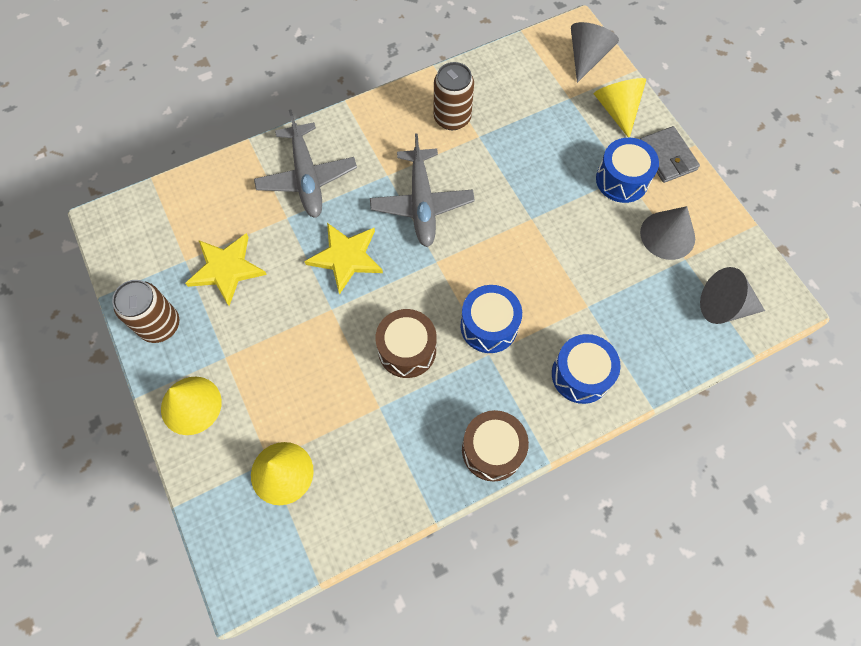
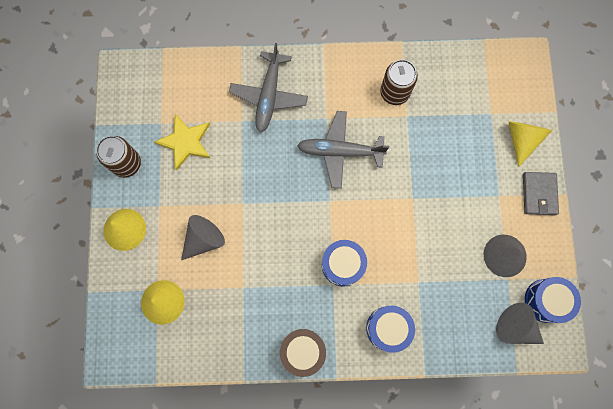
camera: 25 degrees right, 10 degrees up
yellow star [304,223,383,295] -> none
grey plane [370,133,475,247] -> grey plane turned 75 degrees clockwise [297,111,389,189]
brown drum [375,309,437,378] -> none
grey cone [571,22,619,83] -> grey cone moved to [181,215,225,260]
blue drum [596,138,659,203] -> blue drum moved to [525,277,581,323]

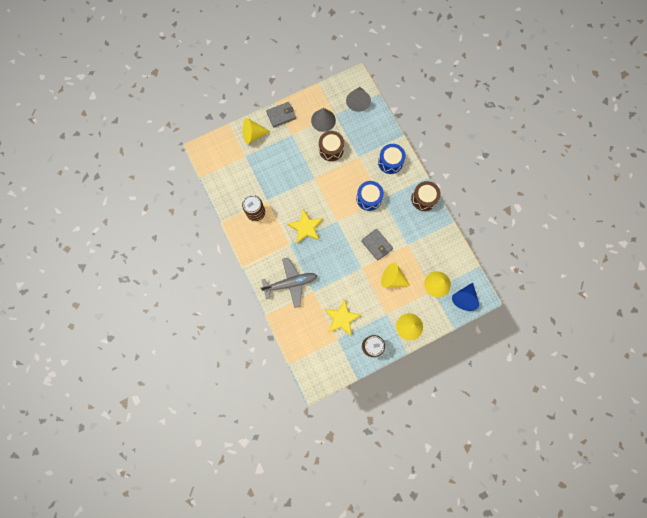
camera: 115 degrees left, 0 degrees up
grey cone [181,215,225,260] -> yellow cone [381,263,410,288]
grey plane [297,111,389,189] -> yellow star [287,209,323,244]
blue drum [525,277,581,323] -> none
none -> brown drum [319,131,344,161]
none -> grey wallet [361,229,393,261]
none -> blue cone [452,282,479,311]

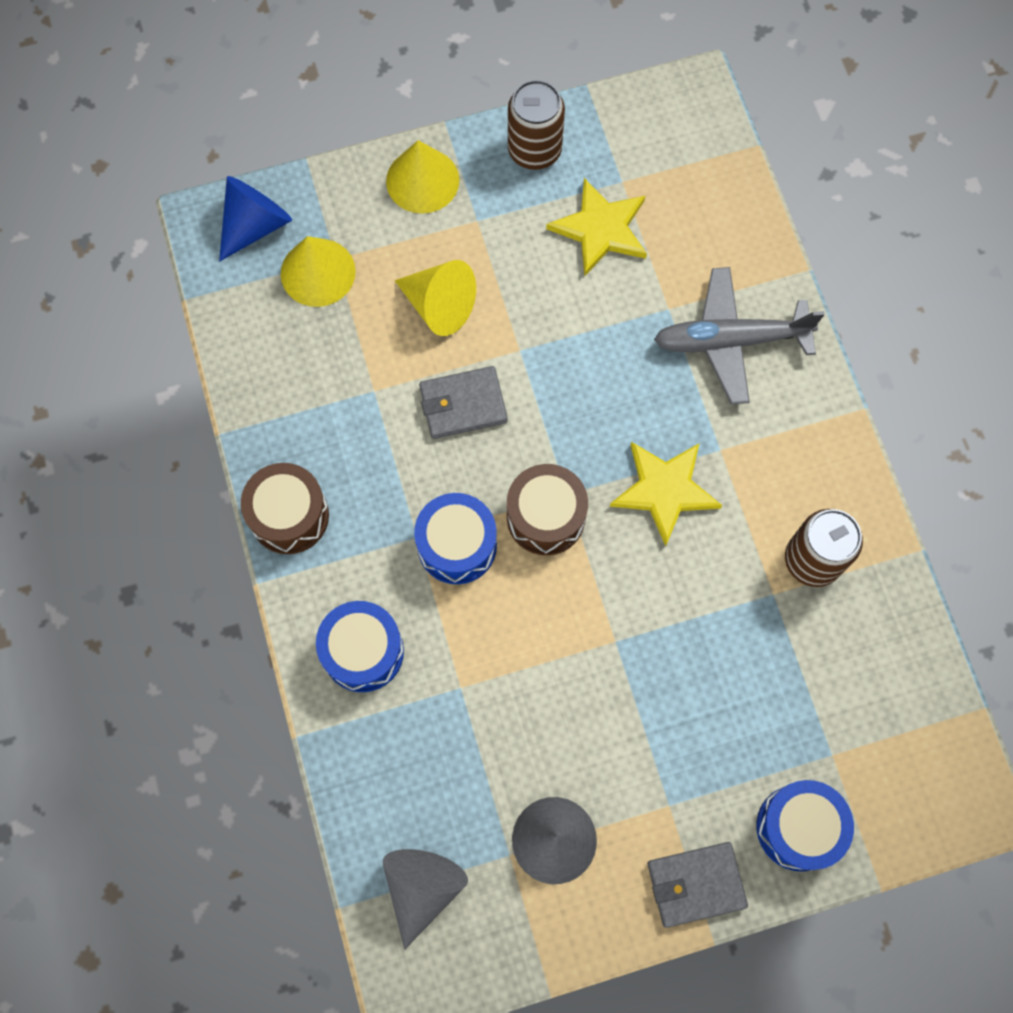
camera: 170 degrees left, 5 degrees down
yellow cone [243,118,270,144] -> blue drum [757,780,854,872]
brown drum [319,131,344,161] -> brown drum moved to [507,464,588,555]
grey wallet [361,229,393,261] -> grey wallet turned 75 degrees counterclockwise [419,366,508,439]

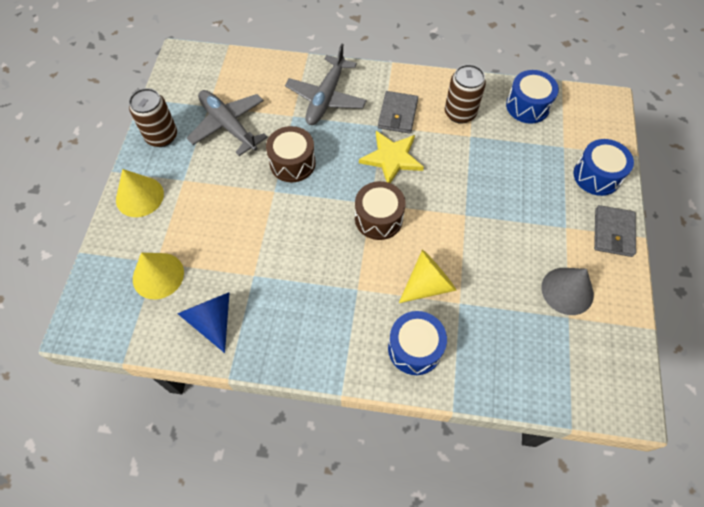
camera: 65 degrees left, 10 degrees down
blue cone [219,176,292,261] -> blue cone moved to [177,292,230,353]
brown drum [241,463,329,554] -> brown drum moved to [266,126,316,182]
grey cone [383,849,468,950] -> none
yellow cone [395,260,476,336] -> yellow cone moved to [399,250,456,303]
blue drum [414,493,497,584] -> blue drum moved to [506,70,559,124]
grey wallet [419,366,508,439] -> grey wallet moved to [378,91,418,134]
yellow star [546,178,647,276] -> grey plane [187,90,268,156]

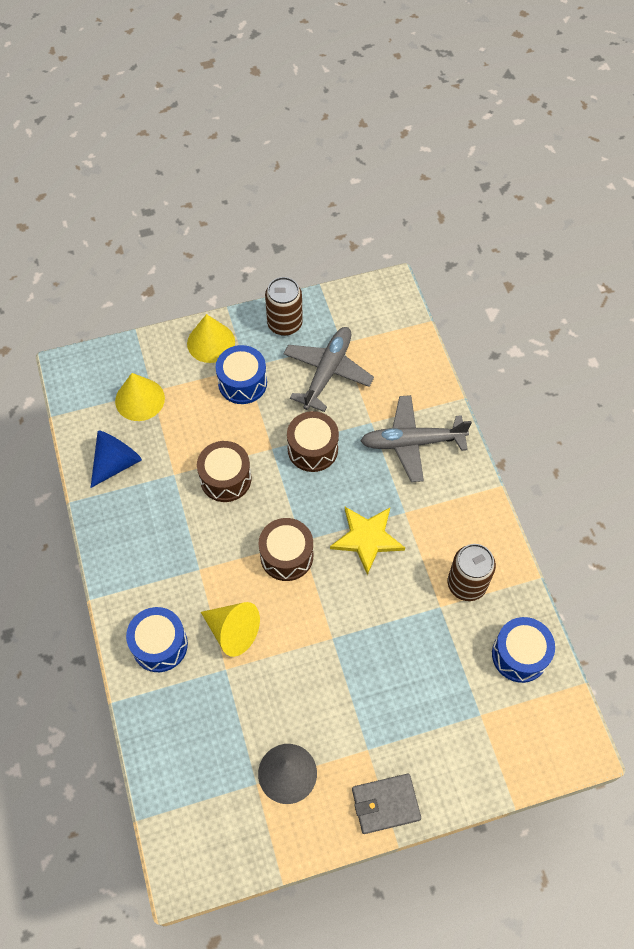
camera: 65 degrees right, 0 degrees up
grey wallet [378,91,418,134] -> none
blue drum [573,139,634,196] -> blue drum moved to [216,345,267,404]
none -> brown drum [197,441,251,502]

